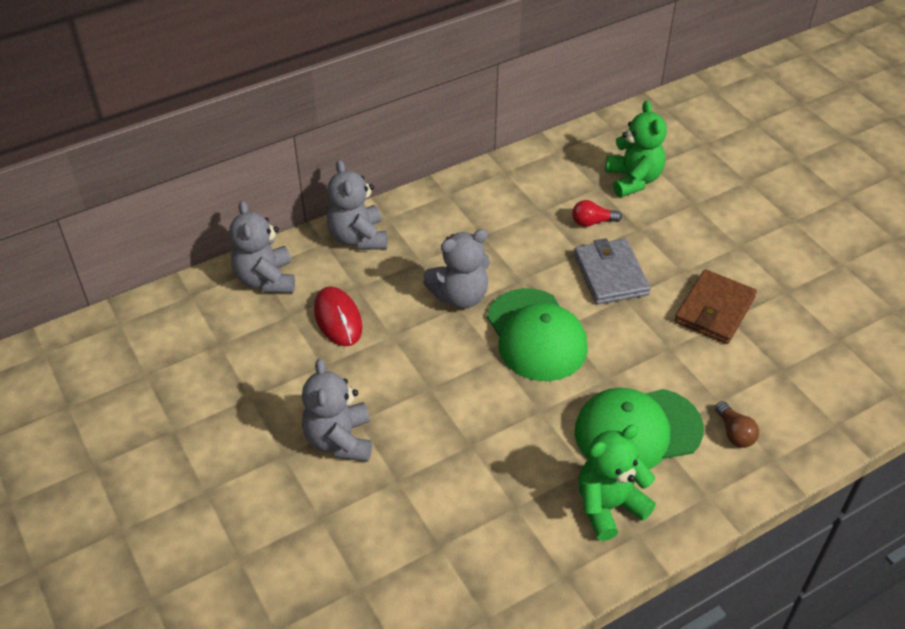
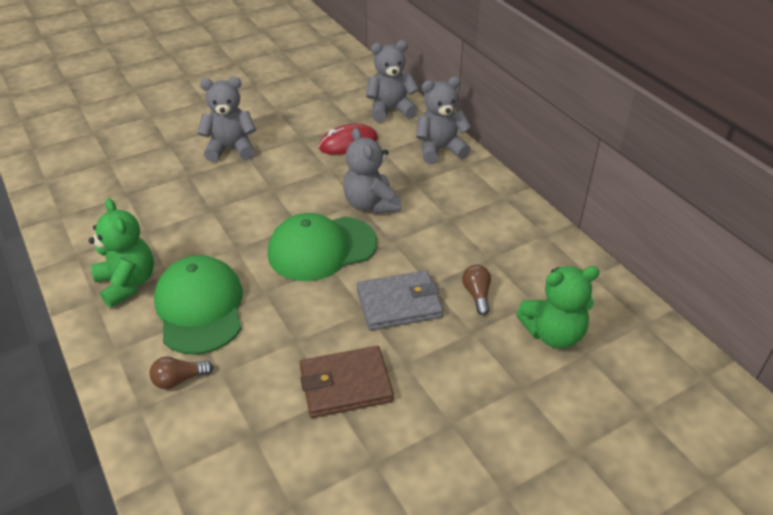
camera: 90 degrees right, 5 degrees down
red light bulb [572,200,622,227] -> brown light bulb [462,265,491,315]
brown wallet [674,269,757,344] -> brown wallet turned 45 degrees counterclockwise [299,346,394,418]

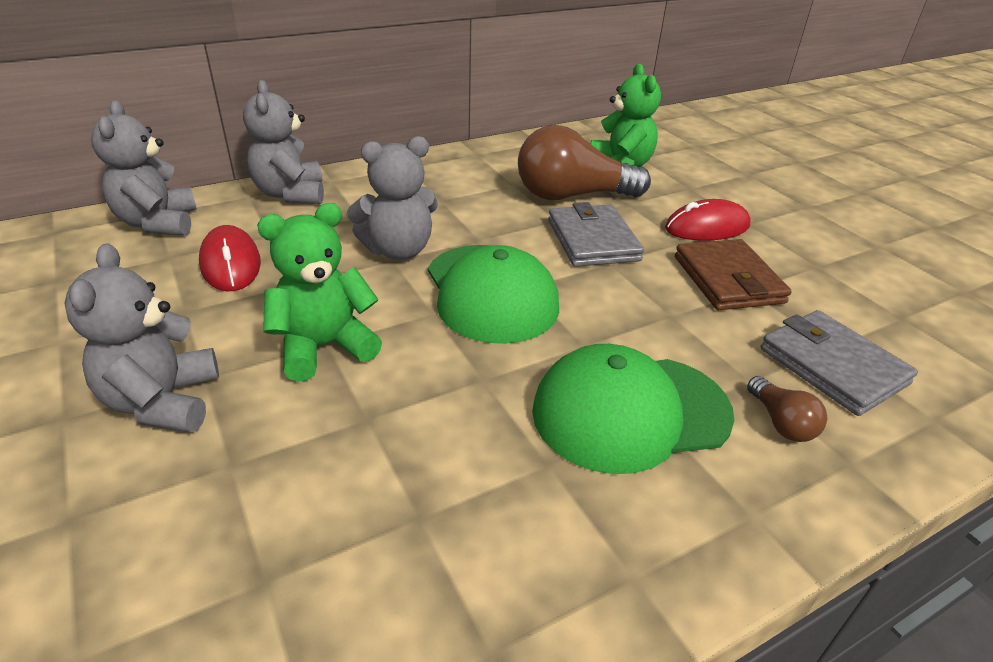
camera: 90 degrees left, 5 degrees down
green teddy bear [89,198,154,308] -> green teddy bear moved to [257,203,382,382]
brown light bulb [462,265,491,315] -> brown light bulb [518,125,651,200], size x2.25
none -> red mouse [665,199,751,241]
none -> grey wallet [760,310,918,416]

